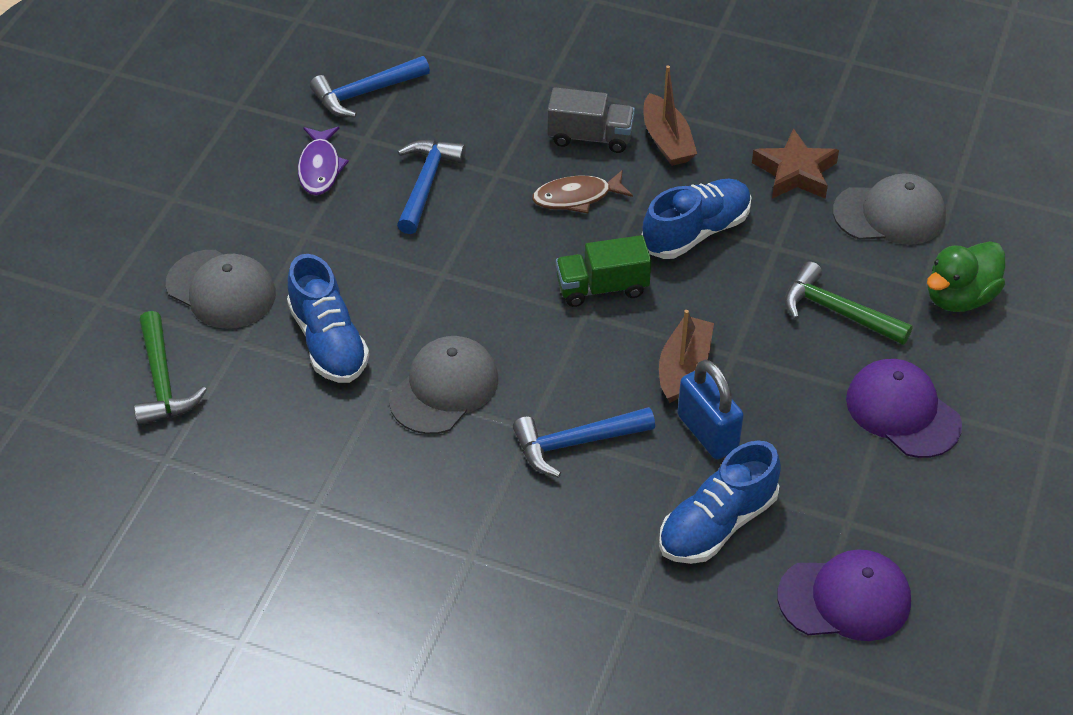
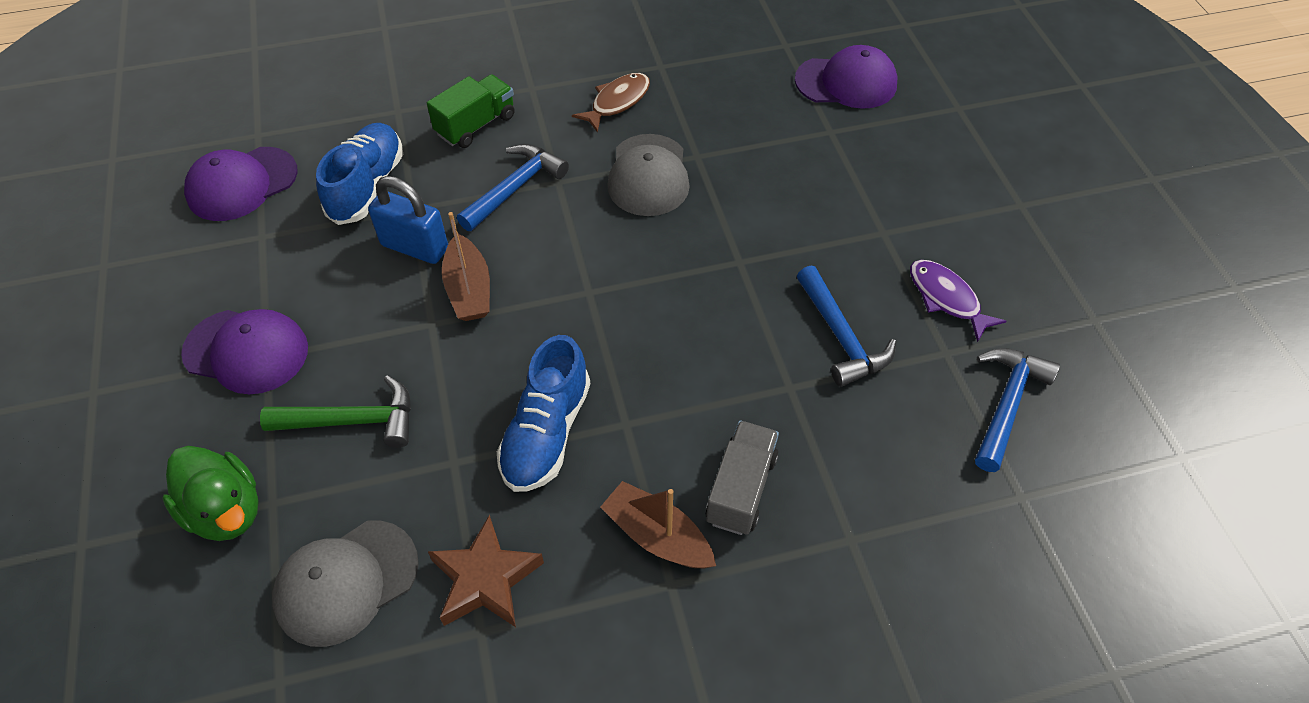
camera: 145 degrees right, 5 degrees up
green hammer [134,311,207,426] -> purple cap [795,45,897,109]
grey cap [166,250,276,329] -> none
blue shoe [287,254,369,383] -> none
brown fish [532,170,633,213] -> brown fish moved to [572,73,650,133]
grey truck [547,87,635,153] -> grey truck turned 135 degrees clockwise [705,420,779,535]
green truck [556,235,652,307] -> green truck moved to [427,74,515,148]
green duck [927,241,1006,312] -> green duck turned 120 degrees clockwise [162,446,259,541]

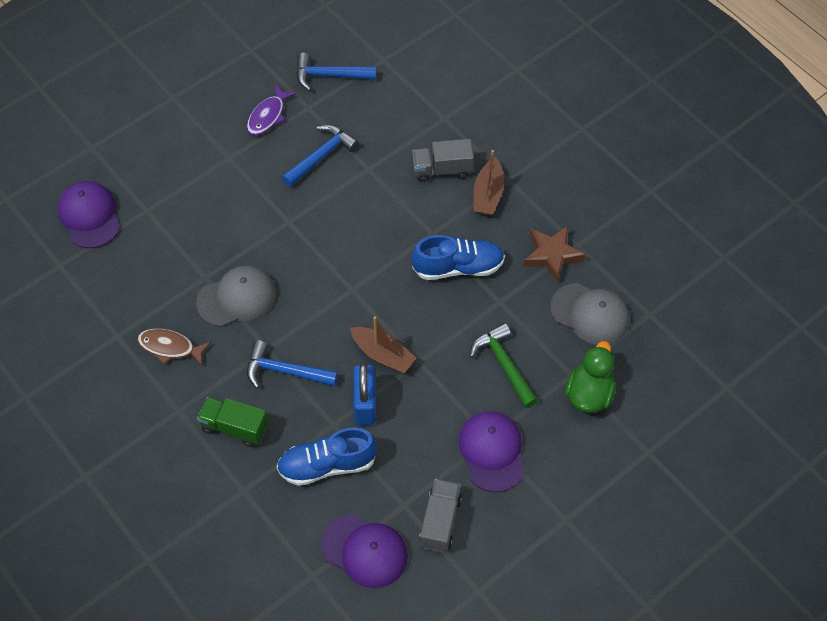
camera: 115 degrees left, 5 degrees up
brown boat [442,212,490,321] -> brown boat turned 75 degrees clockwise [350,317,416,373]
none -> grey truck [419,479,462,552]

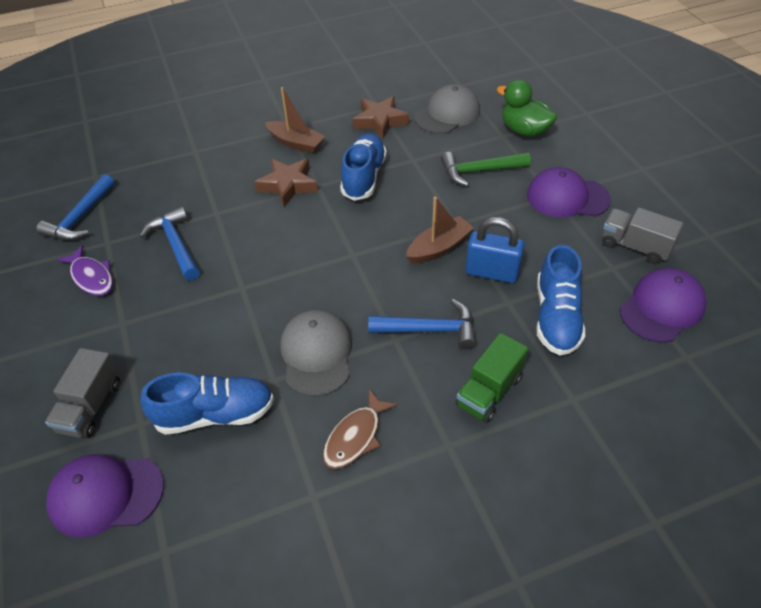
camera: 70 degrees left, 10 degrees down
blue hammer [247,340,338,389] -> blue hammer turned 120 degrees counterclockwise [368,299,476,349]
grey truck [413,139,474,182] -> grey truck moved to [45,348,120,438]
none -> blue shoe [140,372,274,435]
none -> brown star [254,159,318,207]

